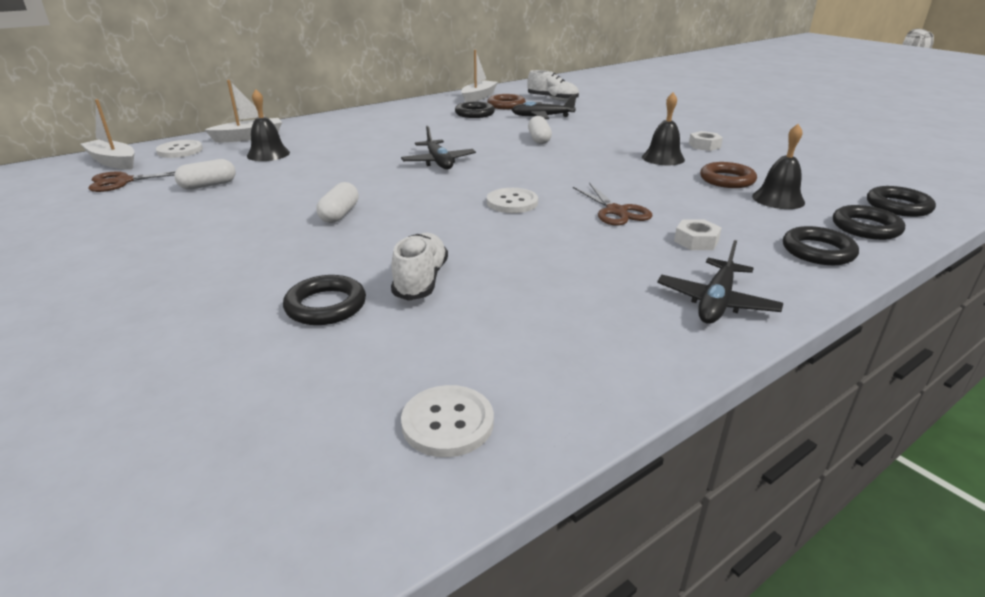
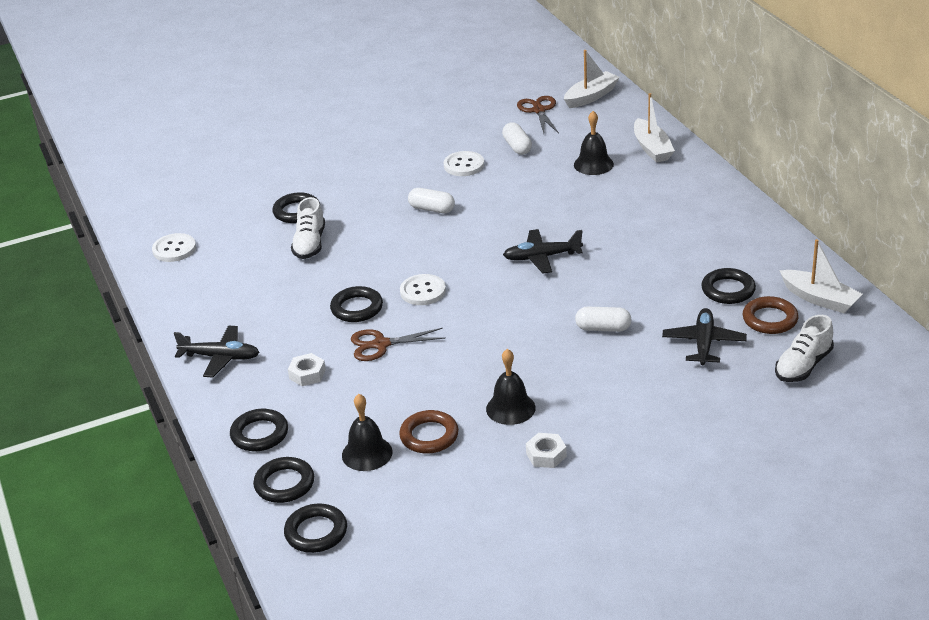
camera: 105 degrees right, 5 degrees up
white button [156,140,203,158] -> white button moved to [444,151,484,176]
white shoe [391,233,448,301] -> white shoe turned 75 degrees clockwise [291,197,325,259]
black plane [657,240,783,324] -> black plane turned 150 degrees clockwise [174,325,260,378]
none -> black ring [330,286,383,322]

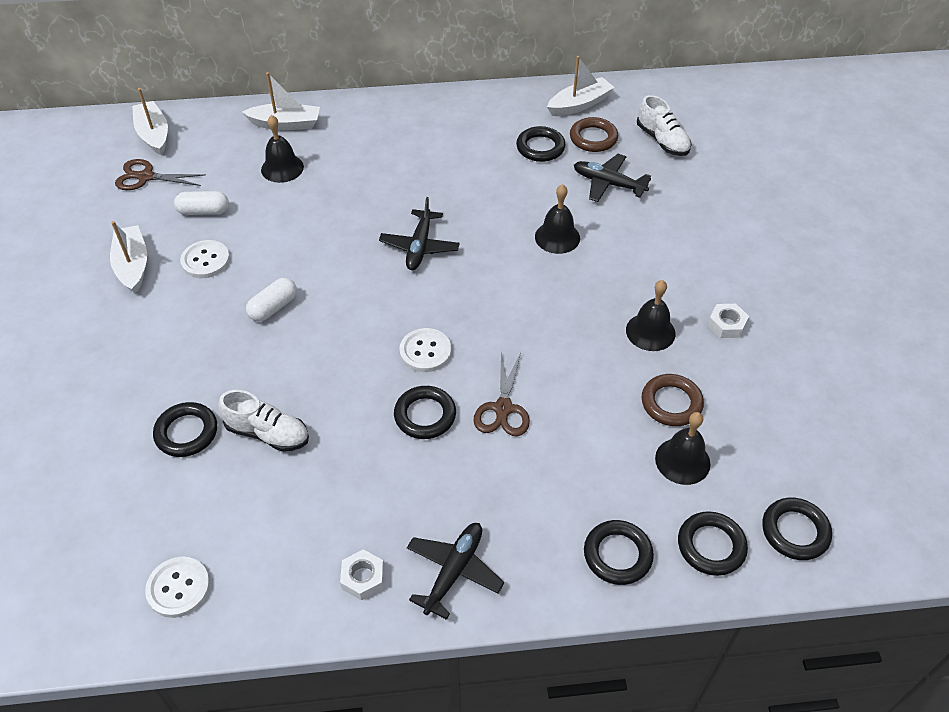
camera: 75 degrees left, 15 degrees up
white nut [288,353,326,386] -> white nut moved to [340,549,384,600]
white capsule [575,307,631,332] -> black bell [535,184,580,254]
none -> white boat [110,221,147,294]

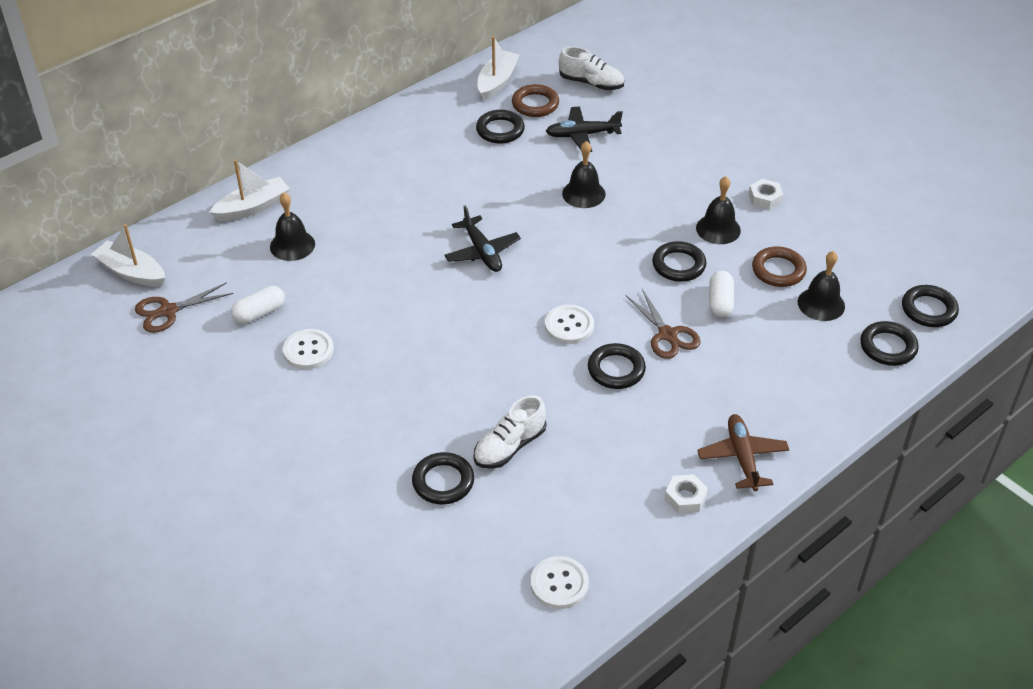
camera: 35 degrees left, 5 degrees down
white boat [110,221,147,294] -> none
white shoe [218,390,309,452] -> white shoe turned 150 degrees clockwise [474,395,546,469]
white capsule [246,278,297,322] -> white capsule moved to [709,271,734,317]
black plane [407,523,504,620] -> brown plane [697,414,789,491]
black ring [584,520,654,585] -> black ring moved to [652,241,706,282]

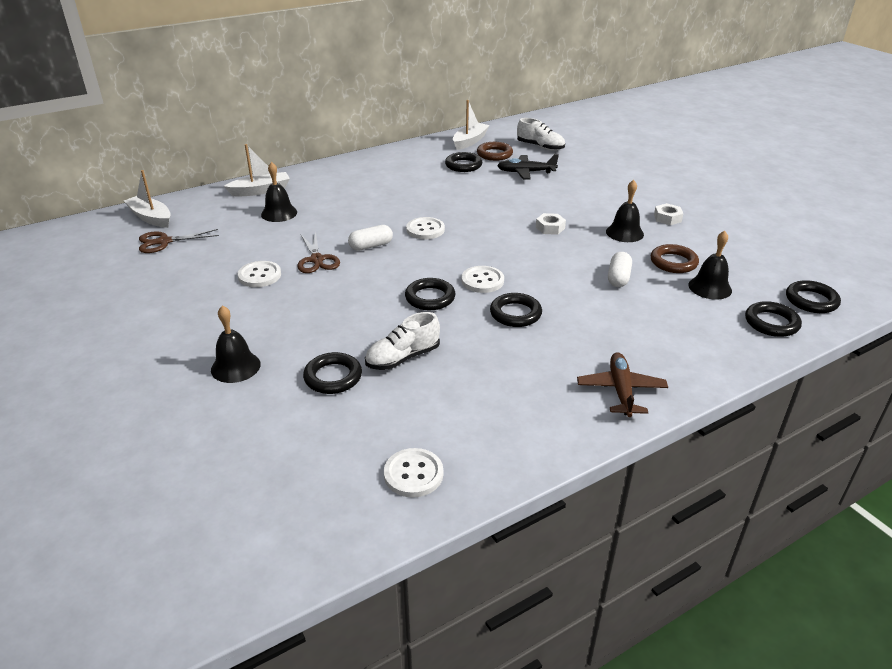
camera: 10 degrees right, 10 degrees down
white capsule [231,286,285,324] -> white capsule moved to [348,225,393,251]
black plane [444,206,521,272] -> white button [406,217,445,239]
black bell [562,141,606,208] -> black bell moved to [211,305,261,383]
brown scissors [626,289,701,359] -> brown scissors moved to [297,232,340,273]
black ring [652,241,706,282] -> black ring moved to [405,278,456,310]
white nut [665,474,708,514] -> white nut moved to [536,213,566,235]

